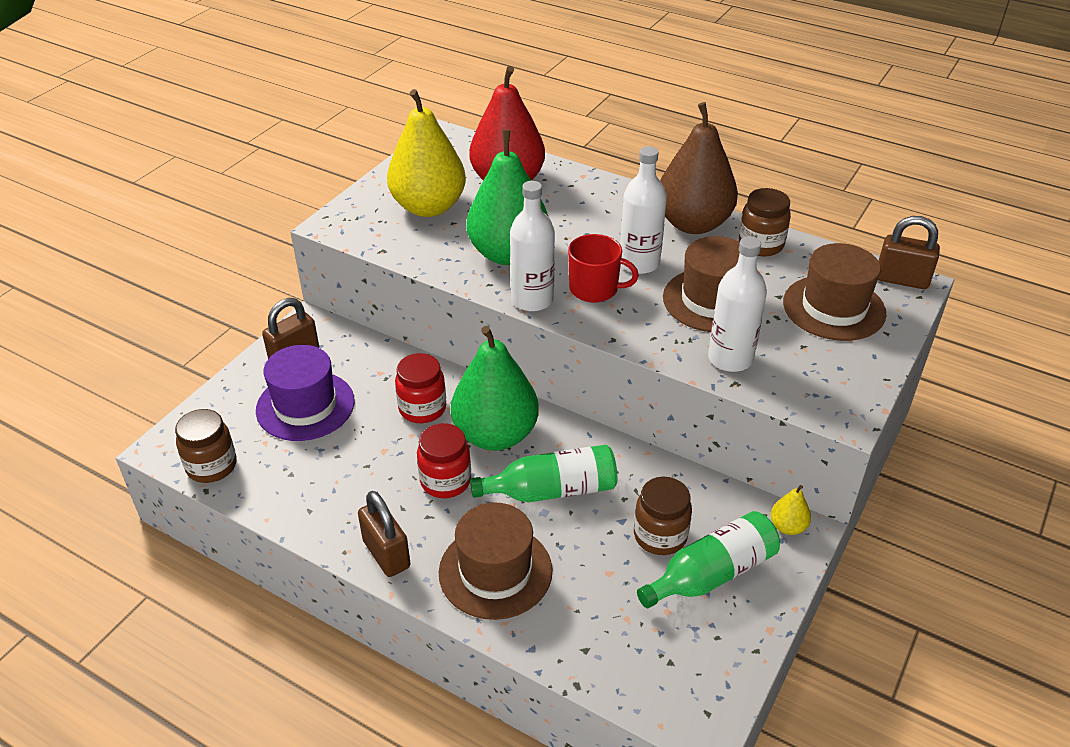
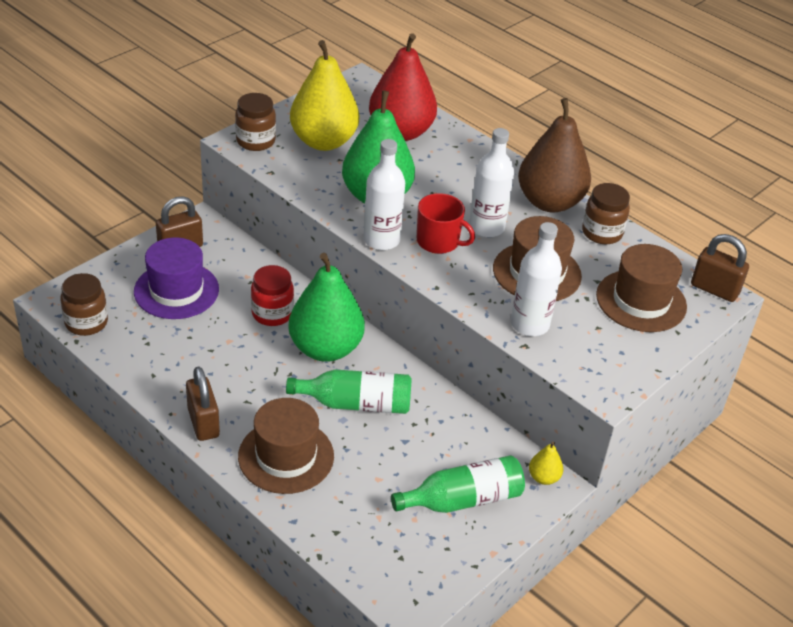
camera: 10 degrees right, 0 degrees up
red jar [417,423,471,498] -> none
brown jar [634,477,692,555] -> brown jar moved to [235,93,276,151]

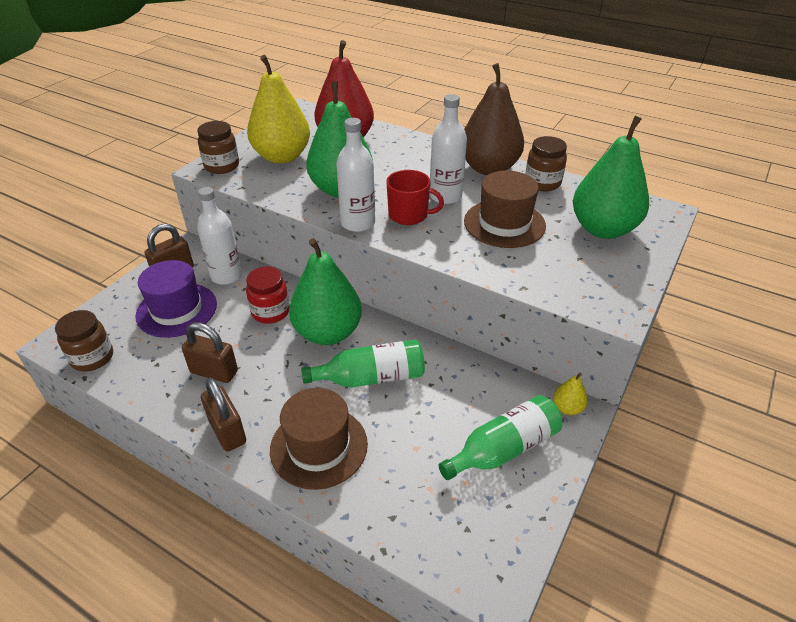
camera: 10 degrees left, 0 degrees up
white bottle [511,222,562,336] -> white bottle moved to [197,187,242,285]
brown hat [596,244,687,332] -> green pear [573,116,649,239]
brown padlock [691,234,749,302] -> brown padlock moved to [182,322,238,383]

